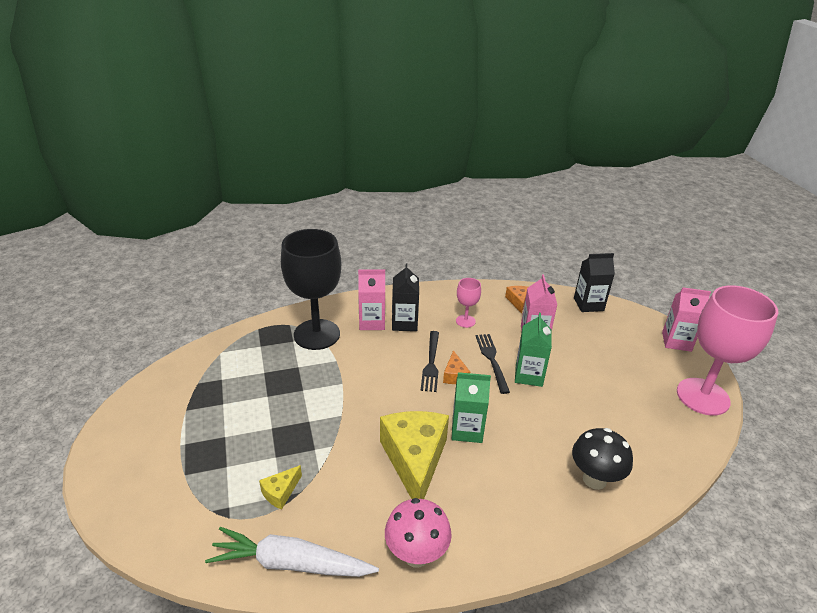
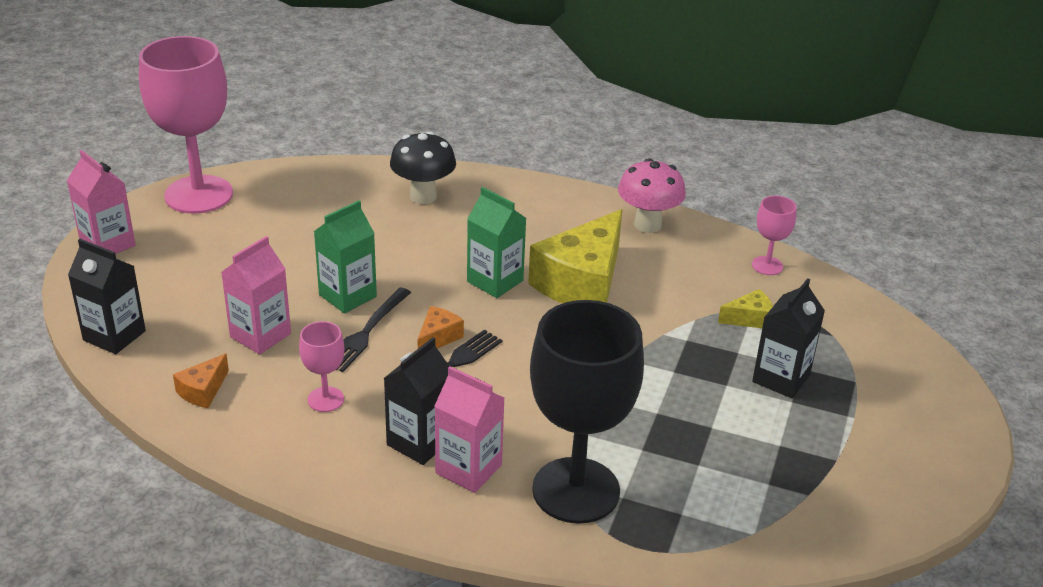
camera: 145 degrees left, 0 degrees up
white carrot [205,527,379,577] -> pink goblet [752,196,796,275]
none -> black carton [752,278,825,399]

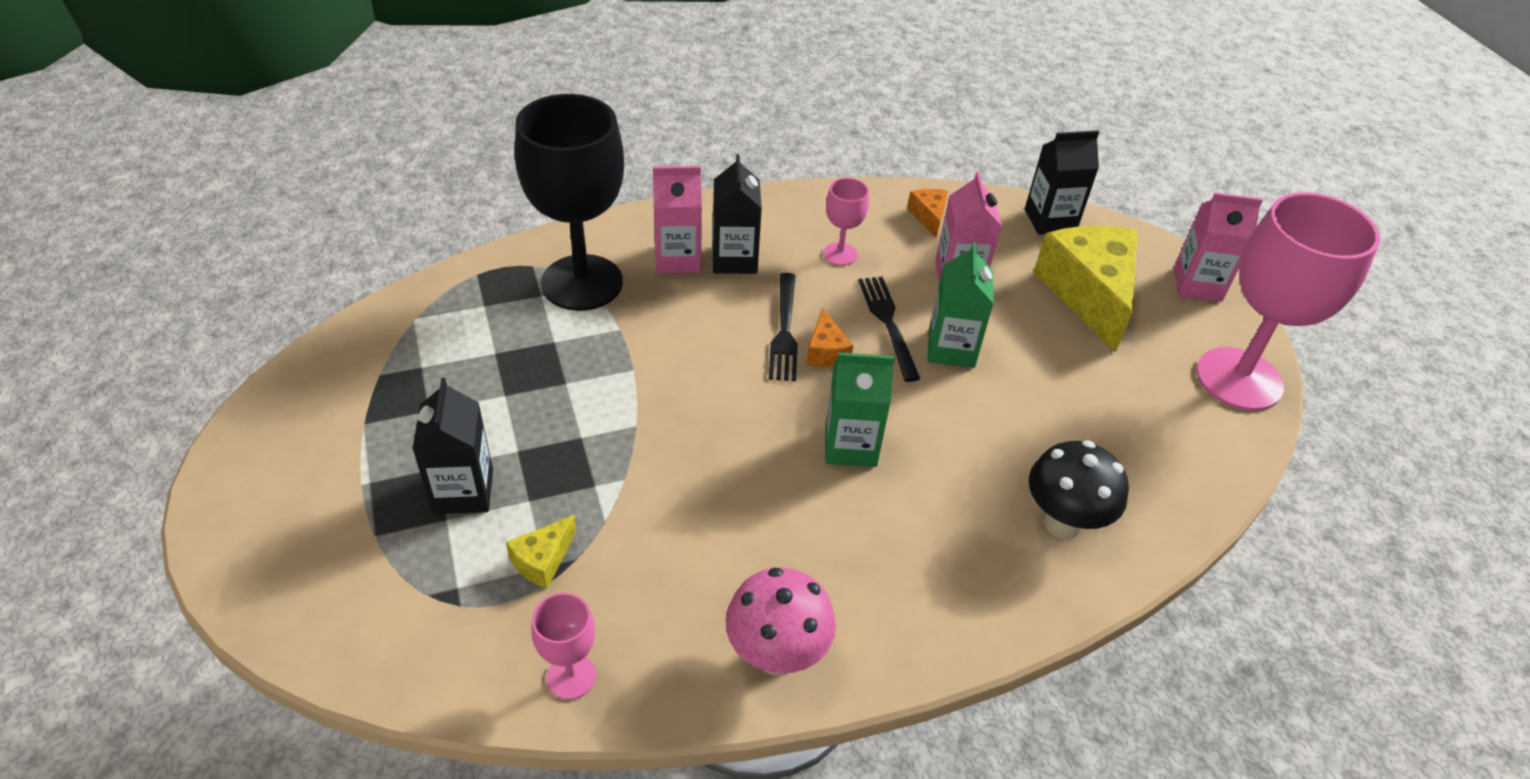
camera: 140 degrees right, 10 degrees up
yellow cheese [528,209,622,304] -> yellow cheese moved to [1033,226,1138,353]

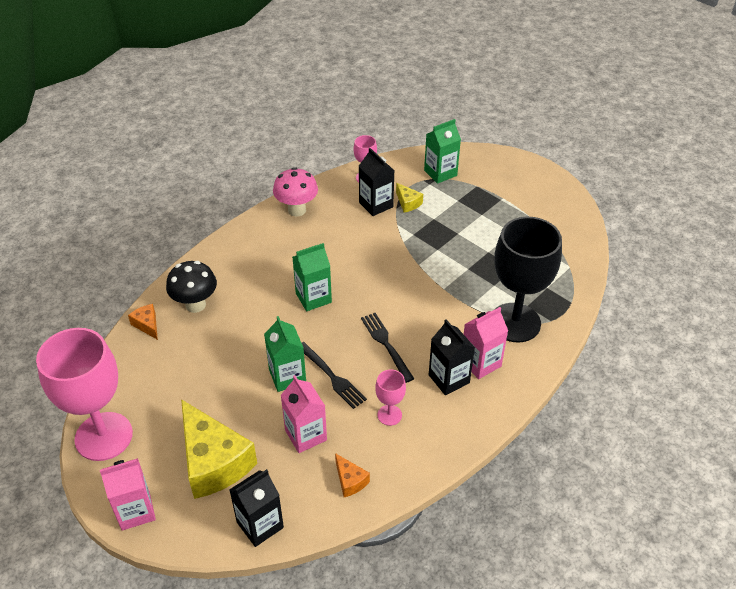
camera: 155 degrees right, 0 degrees up
black carton [412,378,493,514] -> black carton moved to [359,148,394,216]
yellow cheese [506,515,576,589] -> yellow cheese turned 135 degrees clockwise [396,183,423,213]
orange cheese [806,308,853,367] -> orange cheese moved to [128,304,158,340]
none -> green carton [424,119,461,184]

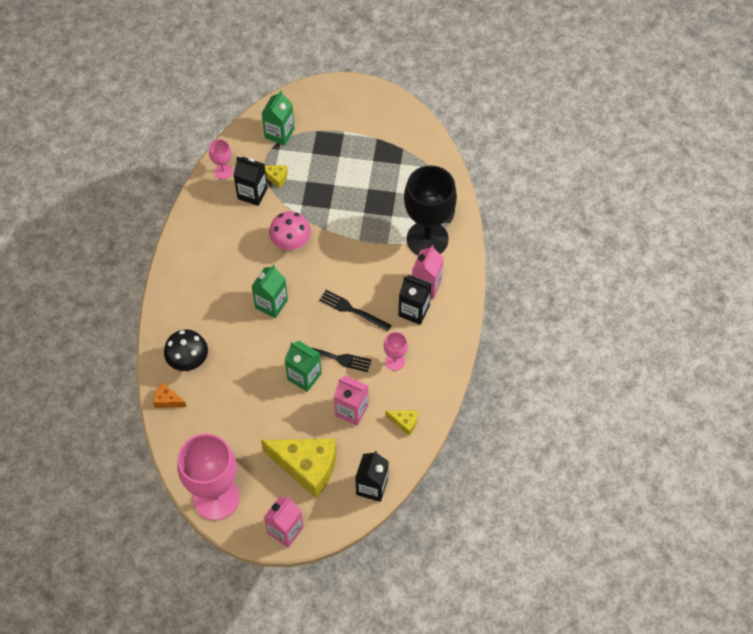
camera: 35 degrees left, 15 degrees up
pink mushroom [273,167,318,216] -> pink mushroom moved to [269,211,311,252]
orange cheese [335,453,370,497] -> yellow cheese [386,410,418,436]

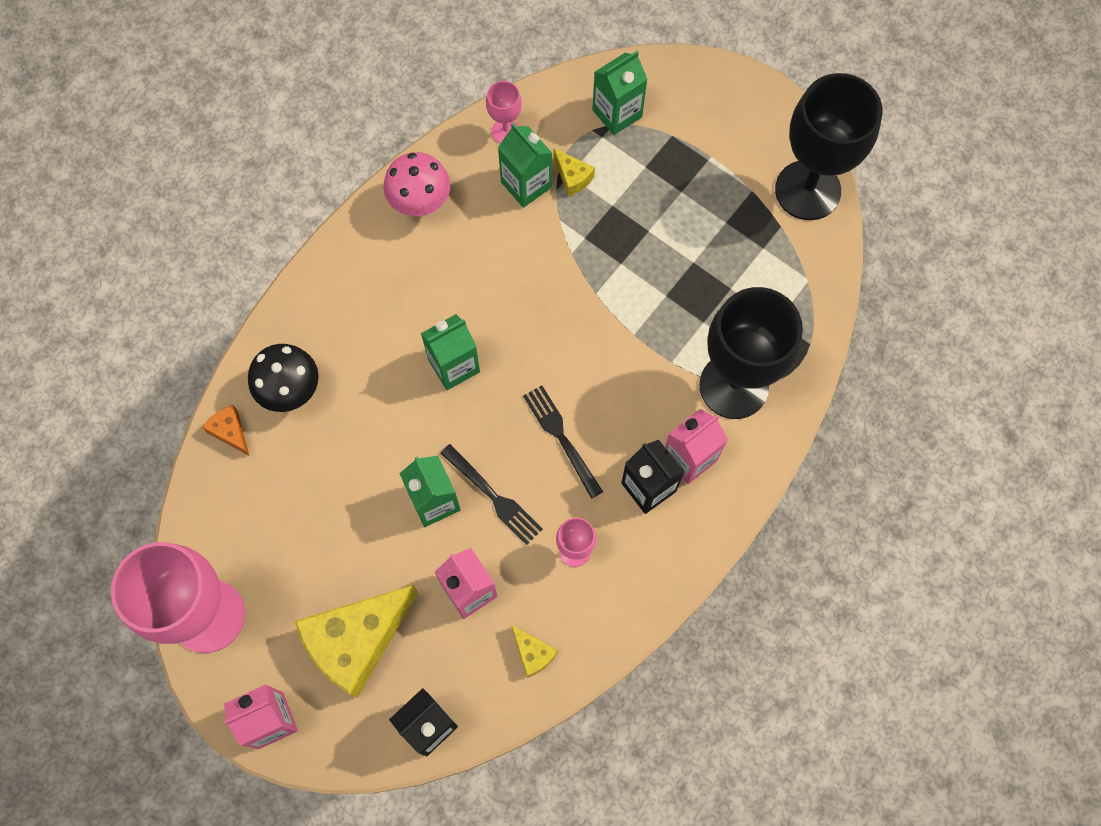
camera: 30 degrees right, 10 degrees up
black carton [233,157,268,206] -> green carton [498,123,552,208]
yellow cheese [261,438,336,498] -> yellow cheese turned 90 degrees clockwise [295,585,418,698]
pink mushroom [269,211,311,252] -> pink mushroom moved to [384,152,450,217]
none -> black goblet [775,73,882,220]

